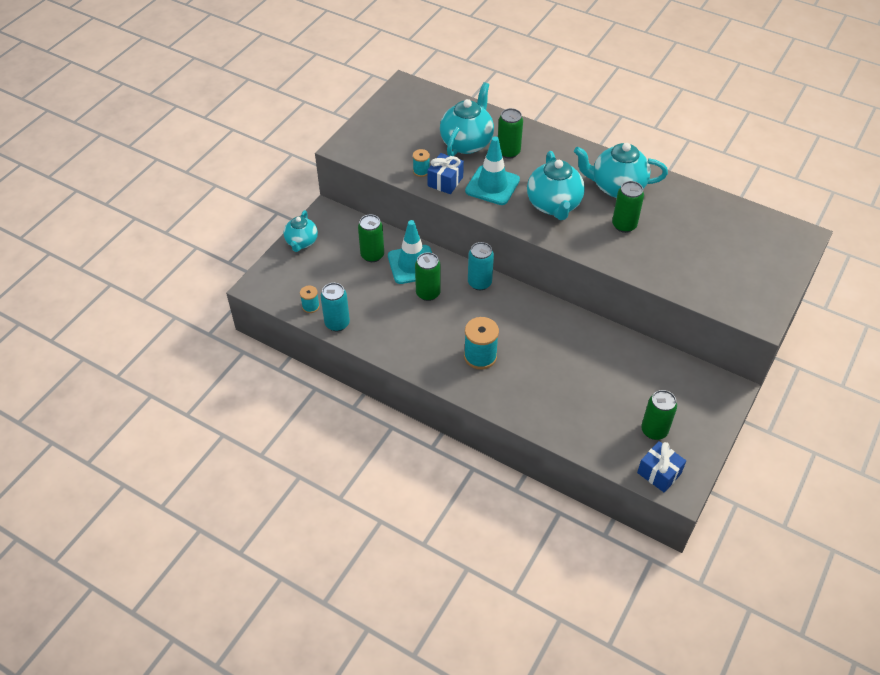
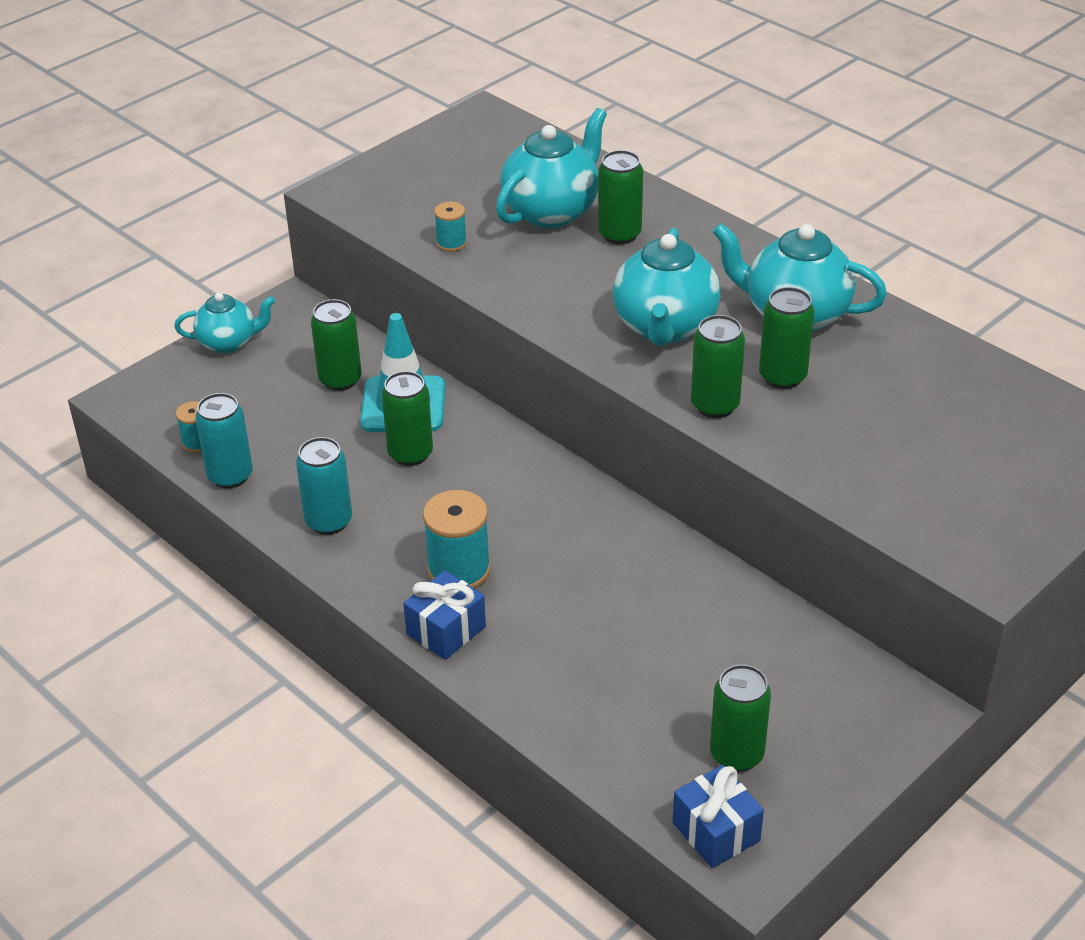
camera: 15 degrees right, 10 degrees down
turquoise teapot [283,210,318,252] -> turquoise teapot turned 120 degrees counterclockwise [174,292,275,353]
blue gift [427,153,464,194] -> blue gift moved to [403,570,486,660]
turquoise traffic cone [465,137,520,205] -> none
turquoise can [468,242,494,290] -> turquoise can moved to [296,437,352,535]
none -> green can [691,315,745,418]

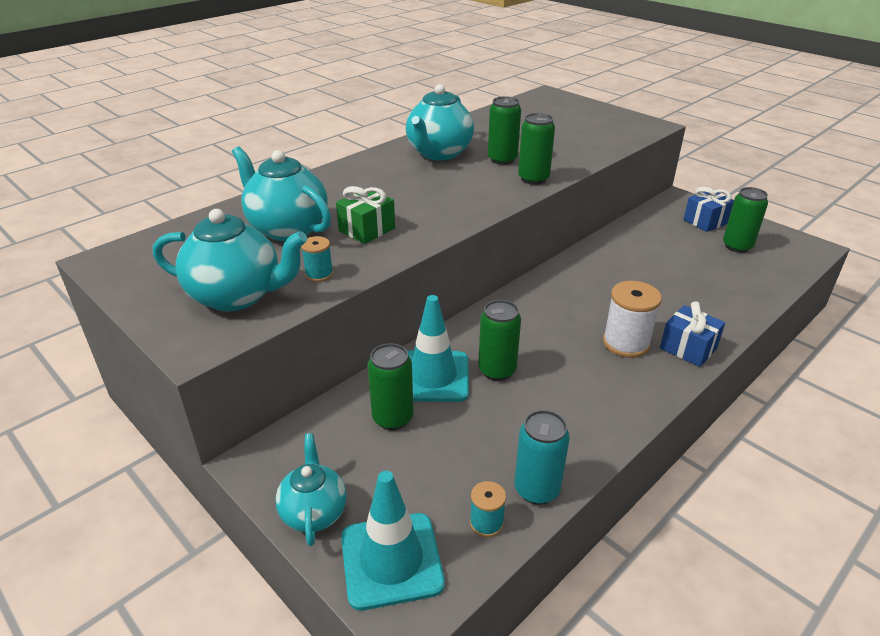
camera: 90 degrees left, 5 degrees down
turquoise can [296,437,352,535] -> none
turquoise spool [423,490,491,589] -> white spool [603,281,662,358]
green can [598,150,643,245] -> none
turquoise teapot [613,228,721,346] -> turquoise teapot moved to [153,209,307,311]
blue gift [672,765,764,868] -> blue gift moved to [683,187,734,232]
none -> green gift [336,186,395,244]
none -> turquoise traffic cone [341,471,445,611]

